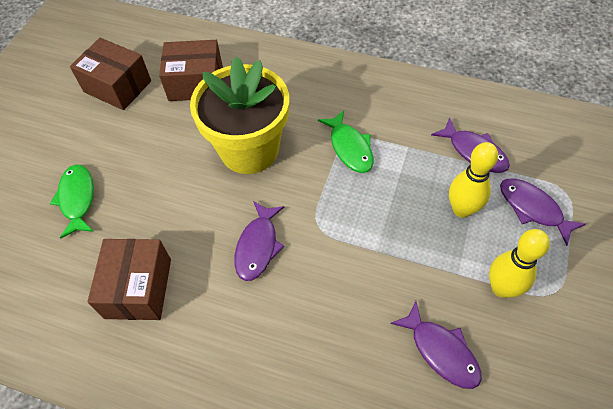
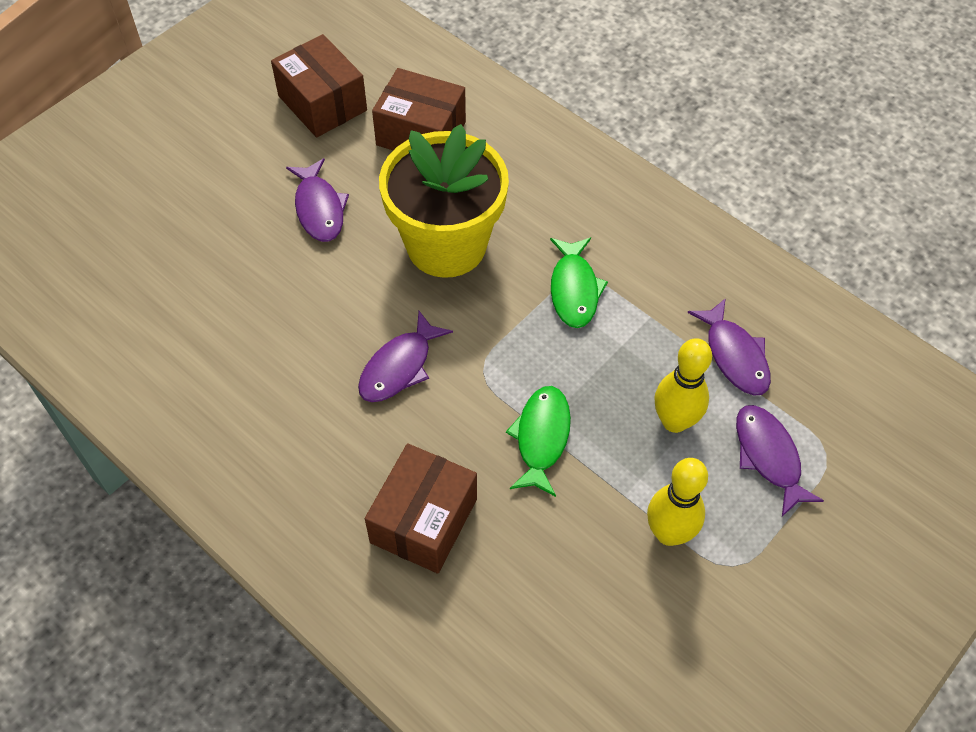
camera: 20 degrees right, 0 degrees up
green fish [50,165,94,239] -> green fish moved to [506,386,571,497]
brown box [87,239,171,320] -> brown box moved to [365,443,477,574]
purple fish [390,301,482,389] -> purple fish moved to [286,158,349,242]

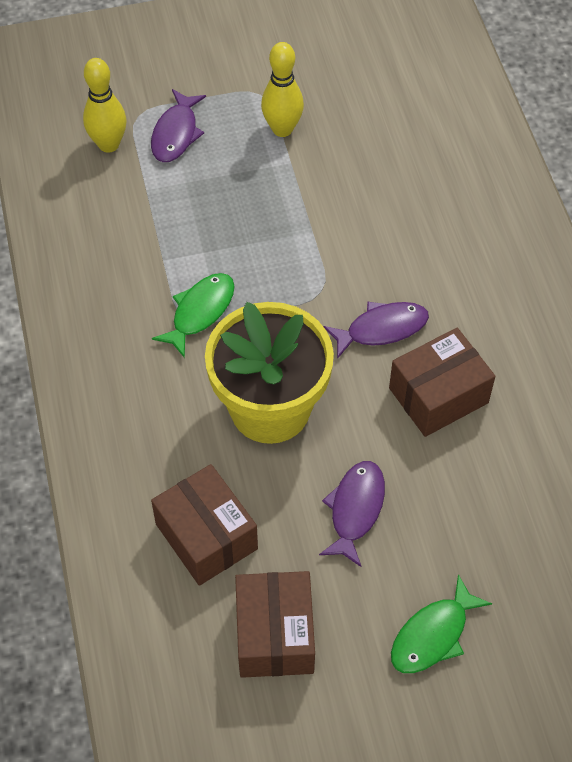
camera: 145 degrees left, 0 degrees up
brown box [365,443,477,574] -> brown box moved to [389,328,496,437]
green fish [506,386,571,497] -> green fish moved to [391,574,492,673]
yellow bowling pin [654,338,712,433] -> yellow bowling pin moved to [83,58,126,153]
purple fish [688,298,771,396] -> none

